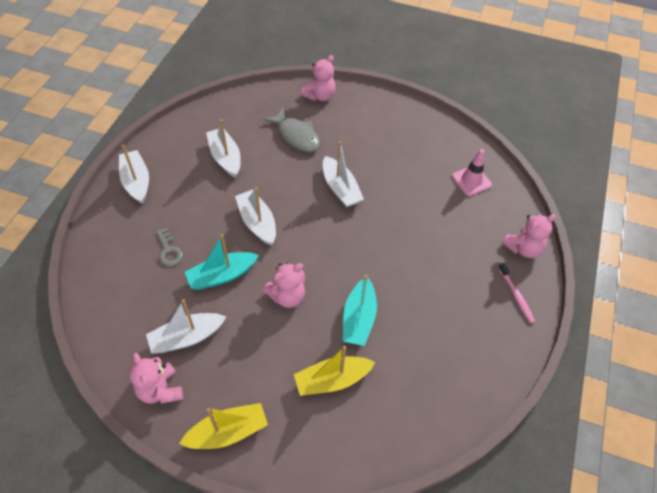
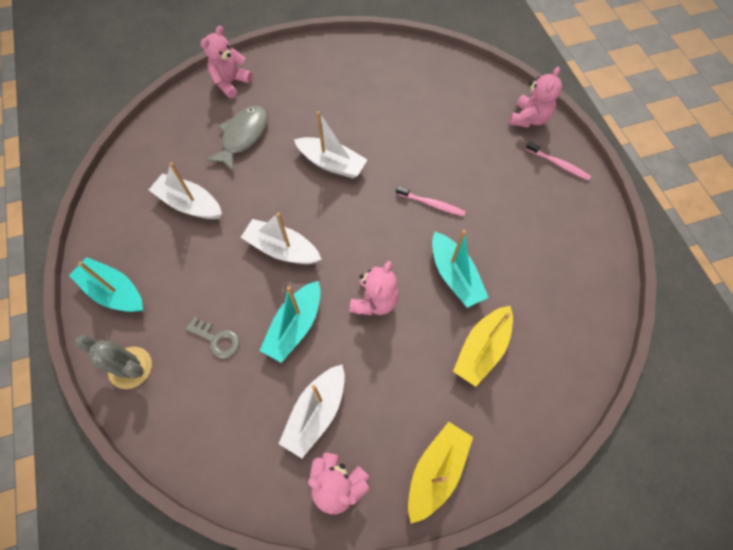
camera: 35 degrees left, 10 degrees up
white boat [119,144,149,204] -> turquoise boat [69,257,143,312]
grey fish [263,107,320,152] -> grey fish turned 75 degrees counterclockwise [205,105,268,172]
pink teddy bear [301,55,336,101] -> pink teddy bear turned 150 degrees counterclockwise [201,26,253,98]
pink traffic cone [452,149,492,196] -> none
none -> grey cactus [75,335,152,389]
none -> pink toothbrush [396,186,466,216]

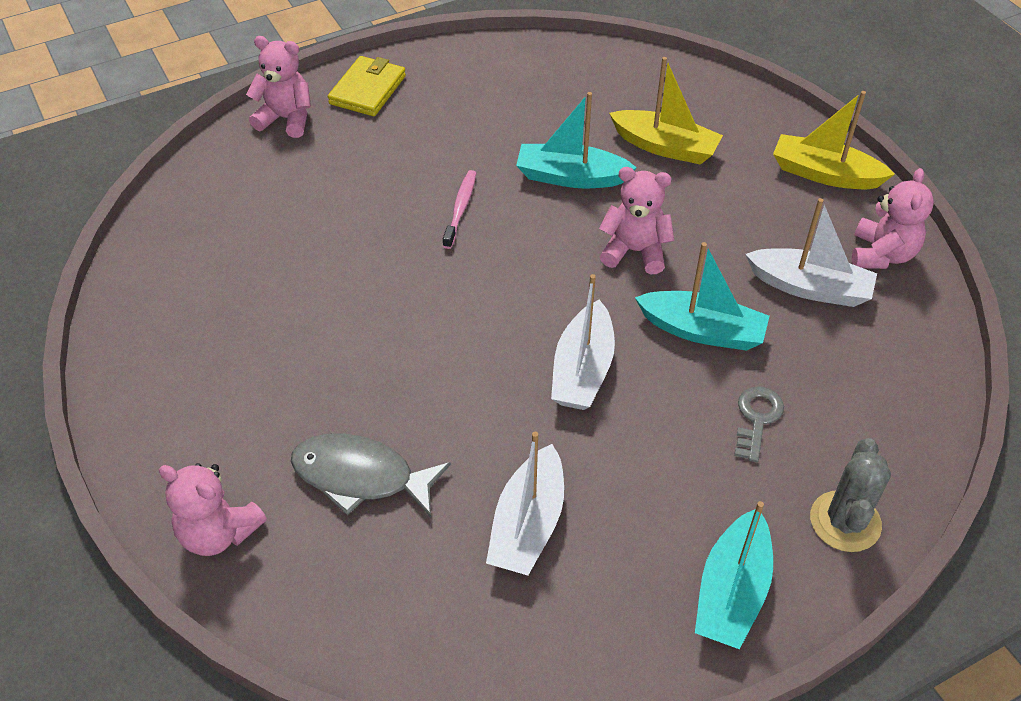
camera: 100 degrees left, 15 degrees down
white boat [294,111,367,178] -> none
turquoise boat [432,230,489,308] -> turquoise boat turned 135 degrees counterclockwise [516,92,637,188]
pink toothbrush [526,141,591,181] -> yellow wallet [328,56,406,116]

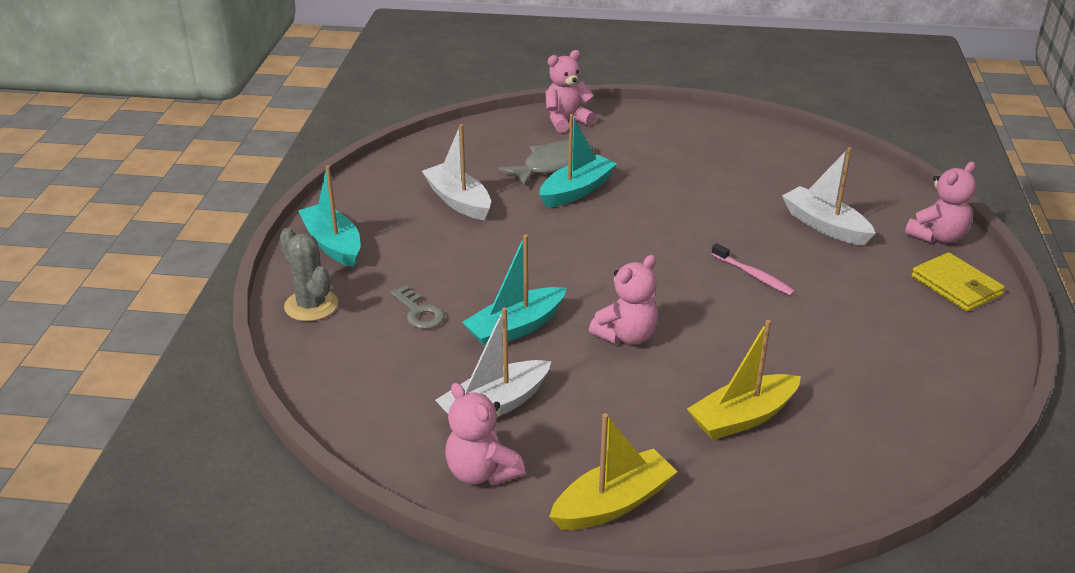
camera: 125 degrees right, 15 degrees down
turquoise boat [516,92,637,188] -> turquoise boat moved to [540,114,617,208]
white boat [551,274,615,410] -> white boat moved to [782,147,875,246]

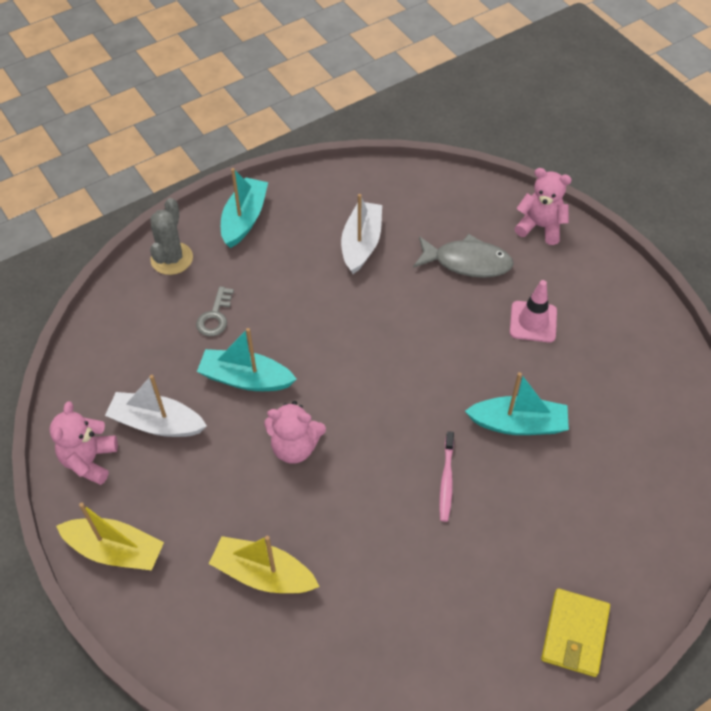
camera: 50 degrees right, 20 degrees up
turquoise boat [540,114,617,208] -> turquoise boat moved to [465,372,569,435]
white boat [782,147,875,246] -> none
pink teddy bear [905,162,976,243] -> none
none -> pink traffic cone [510,280,557,342]

